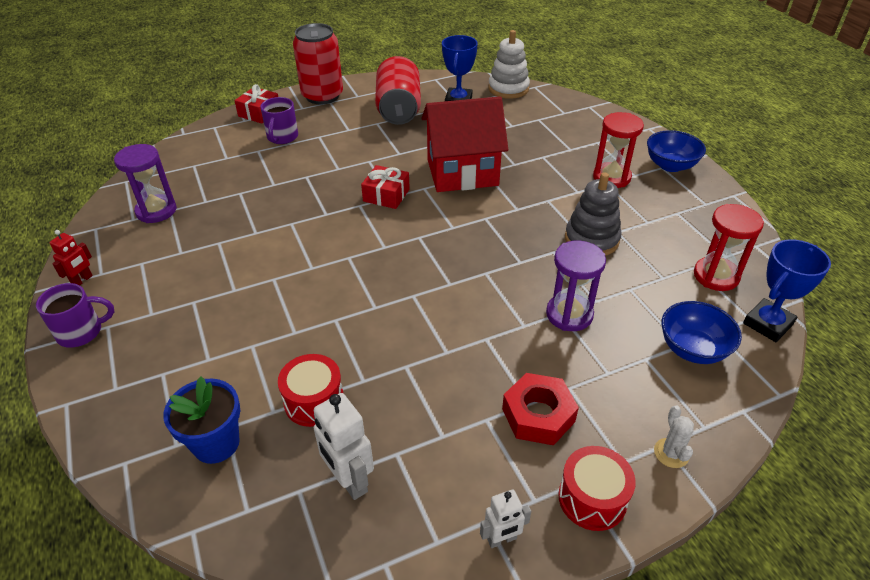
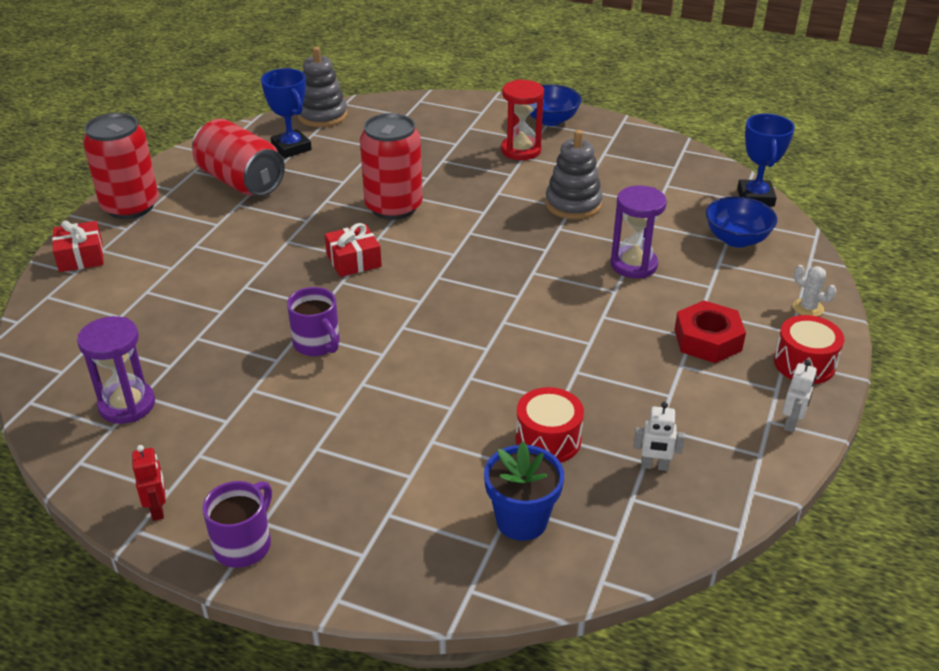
camera: 45 degrees left, 5 degrees down
purple mug [261,97,298,144] -> purple mug moved to [287,287,340,356]
white robot [314,393,374,500] -> white robot [633,402,685,471], size x0.61
red house [421,96,508,192] -> red can [360,113,423,220]
white stacking toy [488,30,530,99] -> grey stacking toy [298,47,347,127]
red hourglass [694,204,764,291] -> none

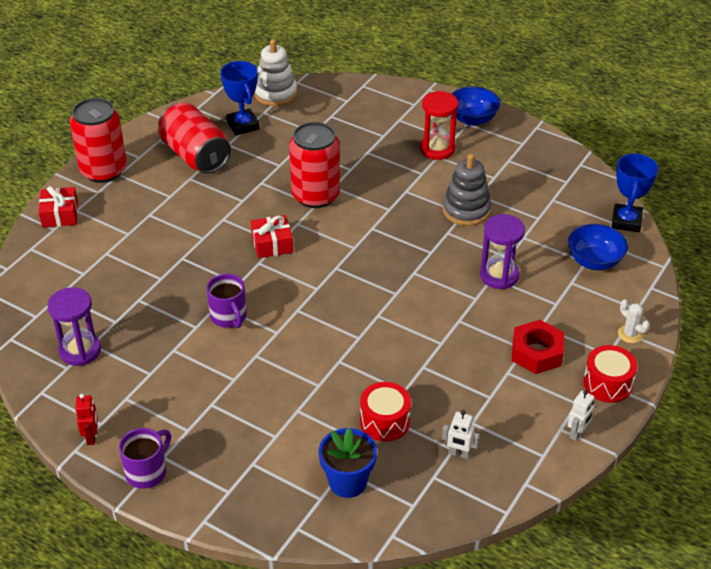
camera: 10 degrees right, 5 degrees up
grey stacking toy [298,47,347,127] -> white stacking toy [254,39,297,106]

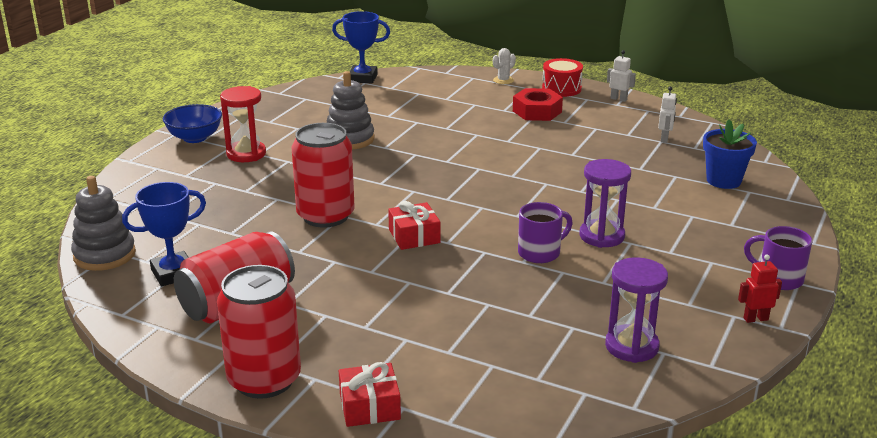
camera: 95 degrees left, 15 degrees down
white stacking toy [254,39,297,106] -> grey stacking toy [71,176,136,271]
red drum [360,382,411,441] -> none
purple hourglass [480,214,525,289] -> purple hourglass moved to [580,159,631,248]
blue bowl [568,224,628,270] -> none

